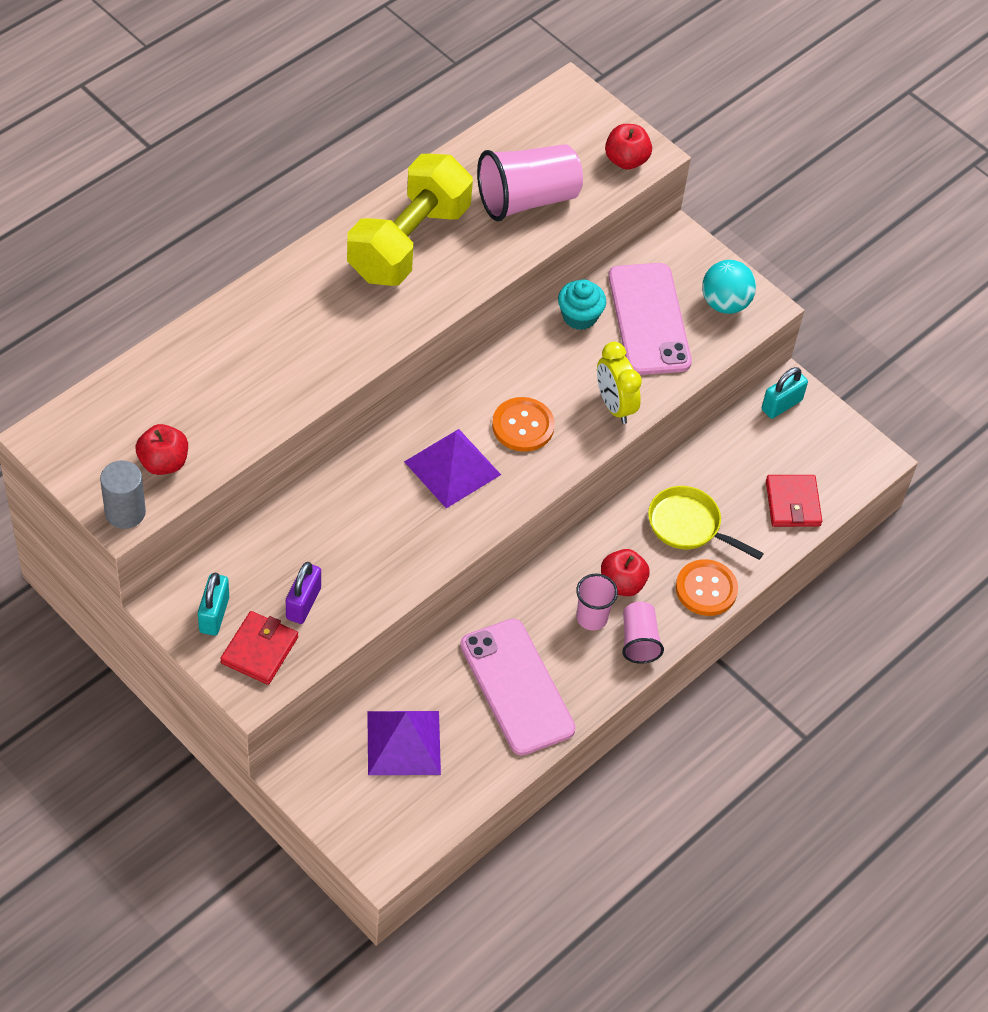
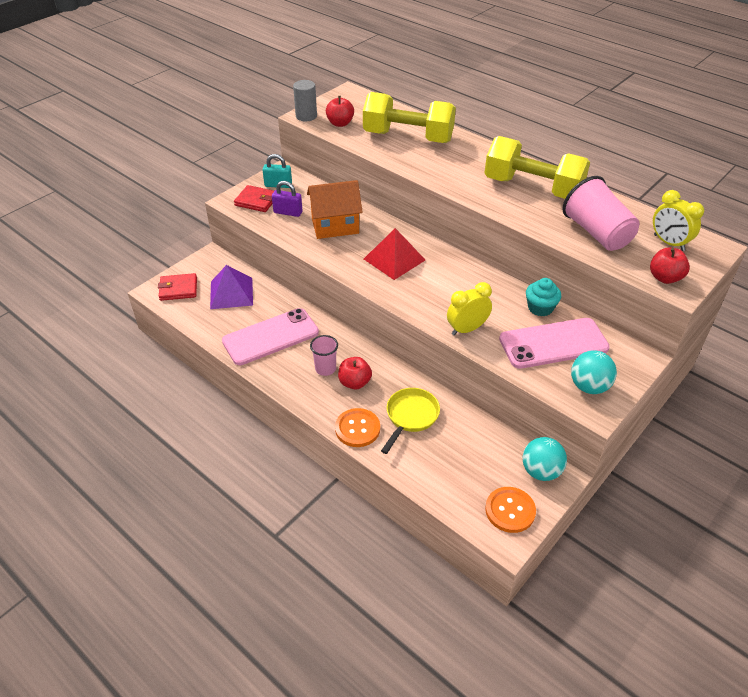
camera: 90 degrees right, 10 degrees down
purple pyramid [404,429,501,508] -> red pyramid [364,228,425,280]
orange button [492,397,555,452] -> orange button moved to [485,487,536,533]
pink cup [622,601,664,664] -> none
turquoise padlock [762,367,808,419] -> turquoise ball [523,437,567,481]
red wallet [766,475,822,527] -> red wallet moved to [158,273,197,301]
none -> orange house [307,180,363,239]
none -> yellow dumbbell [363,92,456,143]
none -> yellow clock [653,190,704,251]

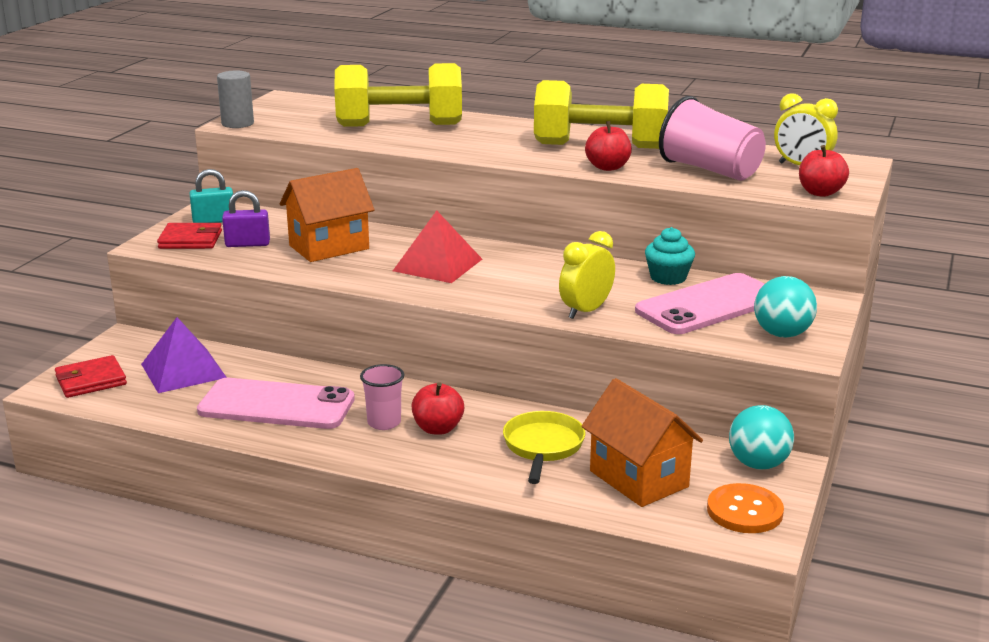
camera: 20 degrees left, 20 degrees down
pink phone [222,308,319,365] -> pink phone turned 60 degrees clockwise [197,378,355,429]
red apple [326,96,354,127] -> red apple moved to [585,121,632,171]
orange button [335,408,380,447] -> none
none -> orange house [581,378,703,507]

